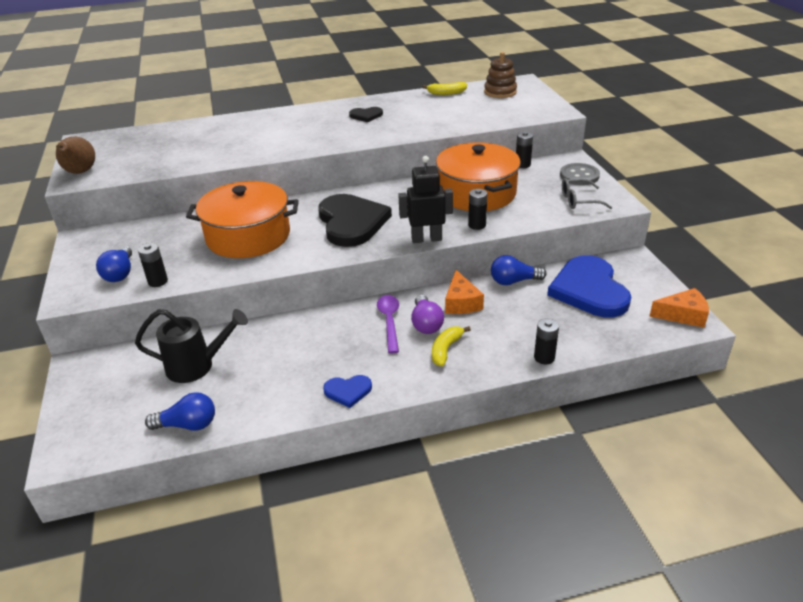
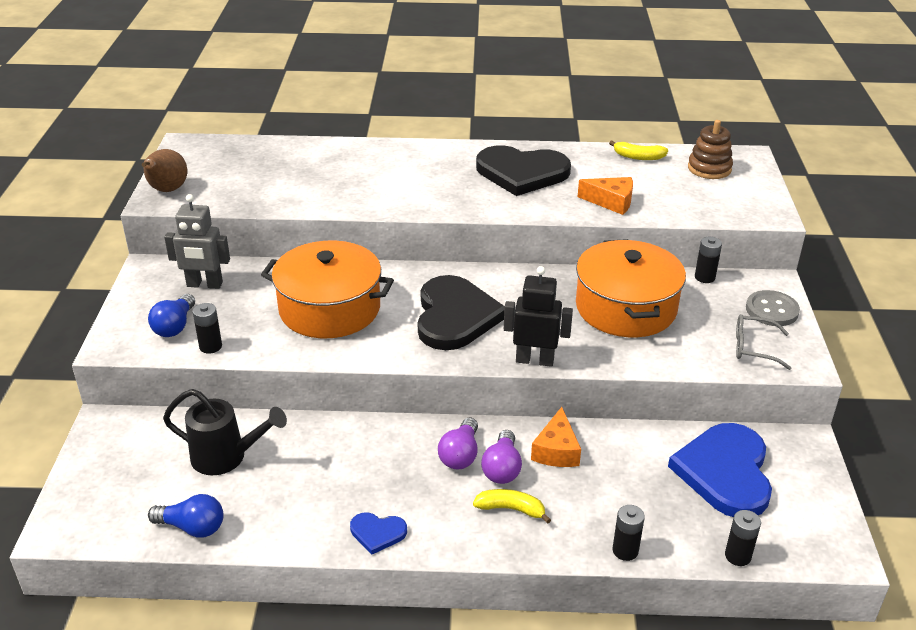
camera: 15 degrees right, 0 degrees up
black heart [349,107,383,122] -> black heart [476,145,571,196], size x2.20
purple spoon [377,295,399,353] -> purple light bulb [438,418,478,469]
yellow banana [432,326,471,366] -> yellow banana turned 60 degrees clockwise [473,489,551,524]
black battery [468,189,488,230] -> black battery moved to [725,510,761,566]
blue light bulb [491,255,546,285] -> none
orange cheese [649,288,709,328] -> orange cheese moved to [578,177,633,215]
none -> grey robot [164,194,230,289]

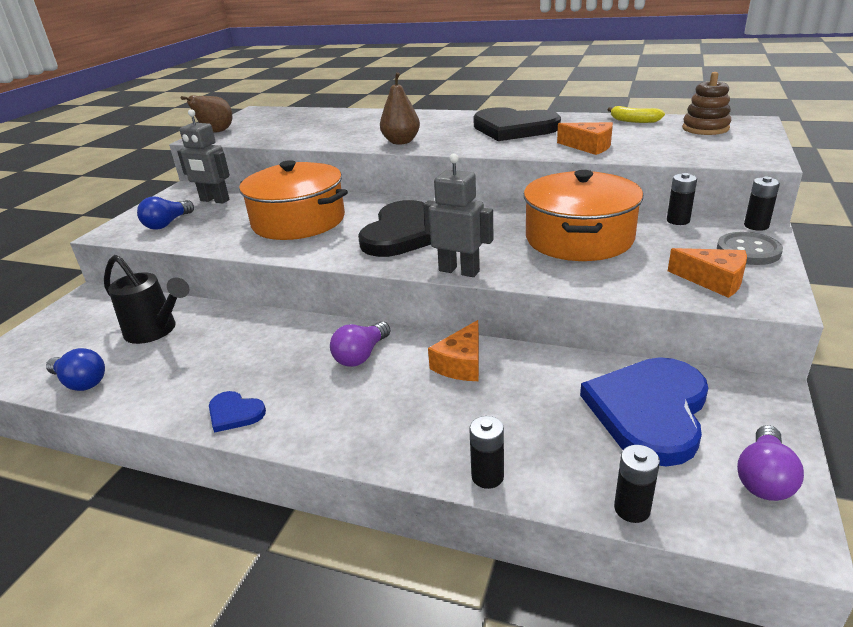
camera: 20 degrees right, 5 degrees down
black battery [193,303,222,354] -> black battery moved to [744,176,780,231]
yellow banana [473,489,551,524] -> none
purple light bulb [481,430,522,484] -> purple light bulb moved to [737,425,804,501]
black robot [504,266,573,367] -> grey robot [423,153,494,277]
grey glasses [736,314,791,370] -> orange cheese [668,248,747,298]
none -> brown pear [380,72,420,145]

